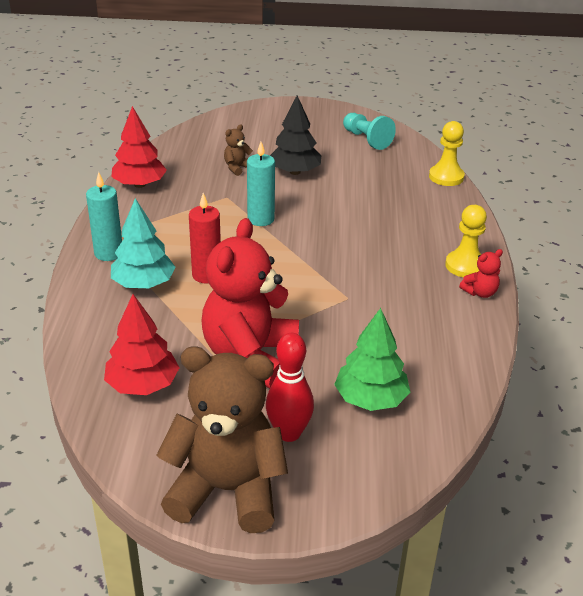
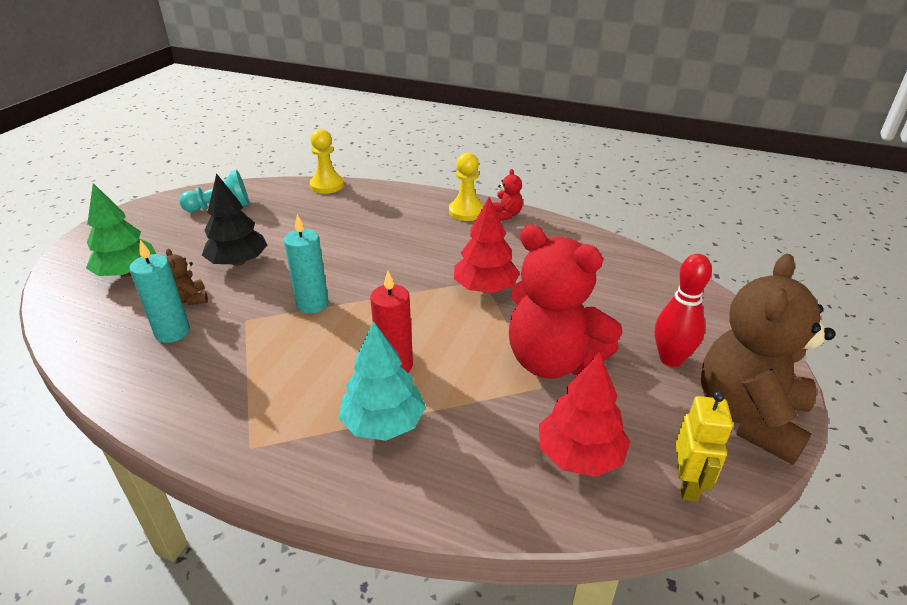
camera: 70 degrees left, 0 degrees up
turquoise candle [86,172,122,261] -> turquoise candle moved to [130,240,190,343]
red tree [111,106,167,188] -> red tree moved to [454,197,520,293]
green tree [334,308,410,411] -> green tree moved to [86,183,156,277]
none -> yellow robot [675,391,733,502]

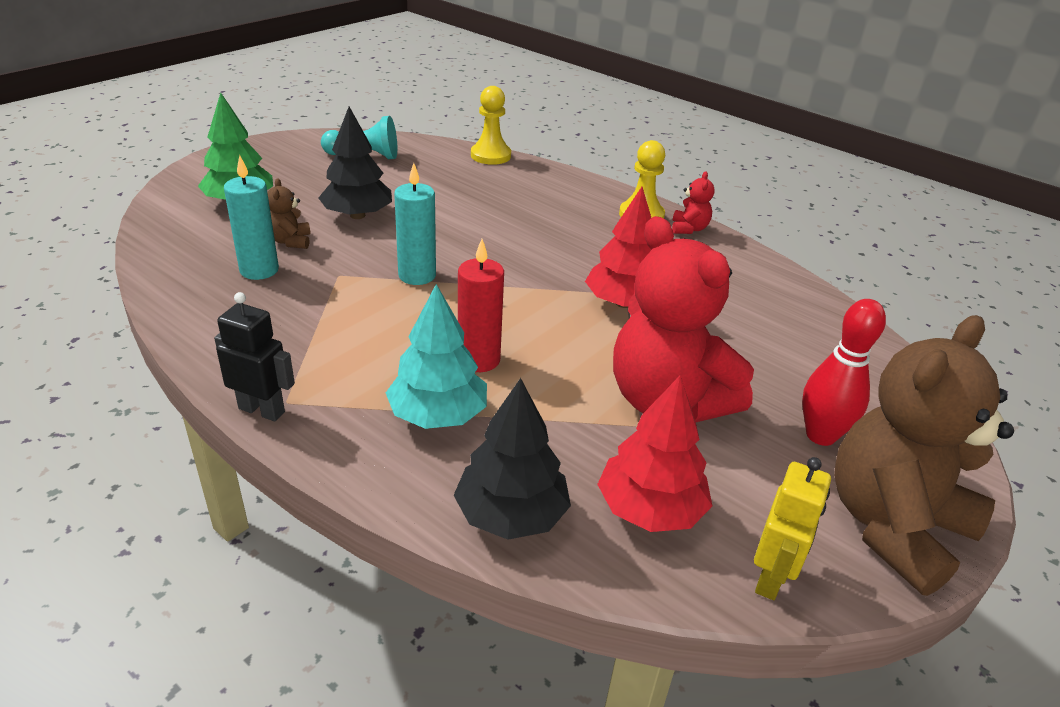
camera: 15 degrees right, 0 degrees up
none -> black robot [214,292,295,421]
none -> black tree [454,378,571,540]

